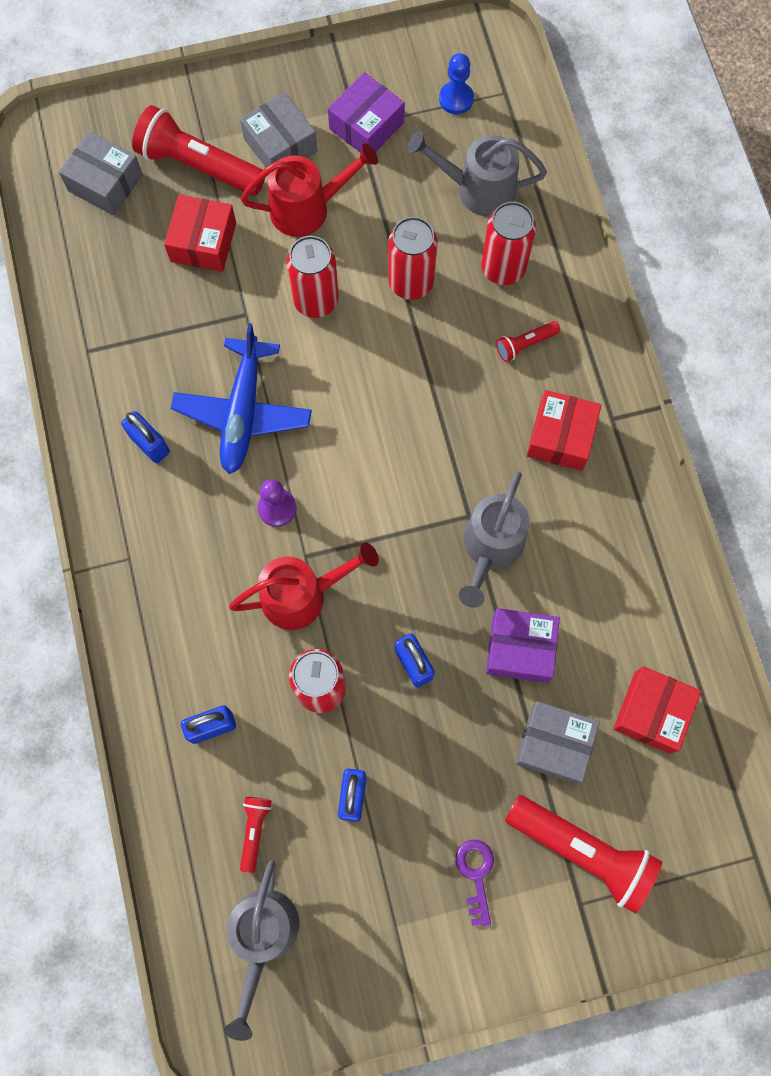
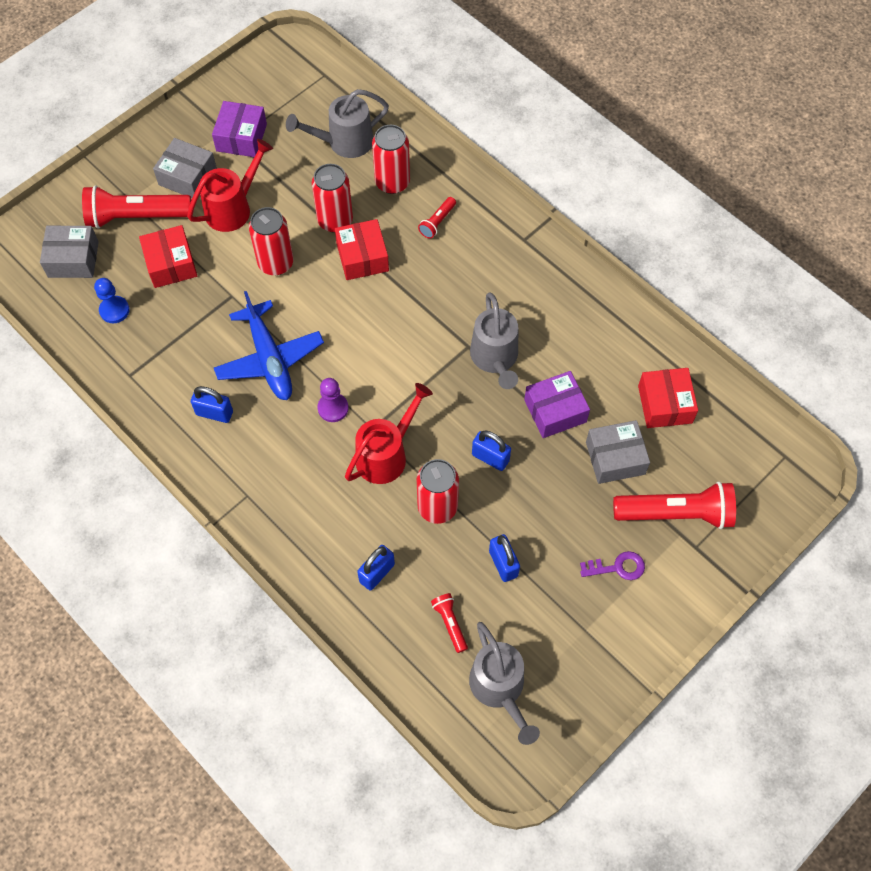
camera: 30 degrees left, 10 degrees down
blue pawn [439,53,474,114] -> blue pawn moved to [94,278,130,323]
purple key [455,840,494,926] -> purple key turned 120 degrees clockwise [580,551,645,580]
red box [527,390,602,471] -> red box moved to [335,219,389,280]

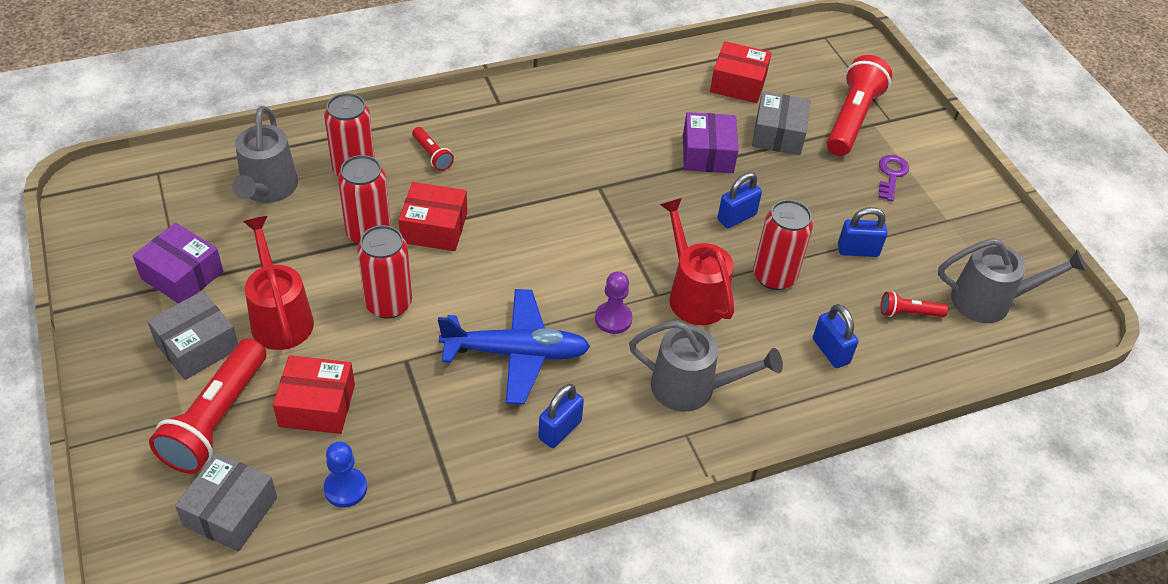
camera: 70 degrees left, 15 degrees down
grey watering can [470,292,518,389] -> grey watering can moved to [629,320,783,412]

